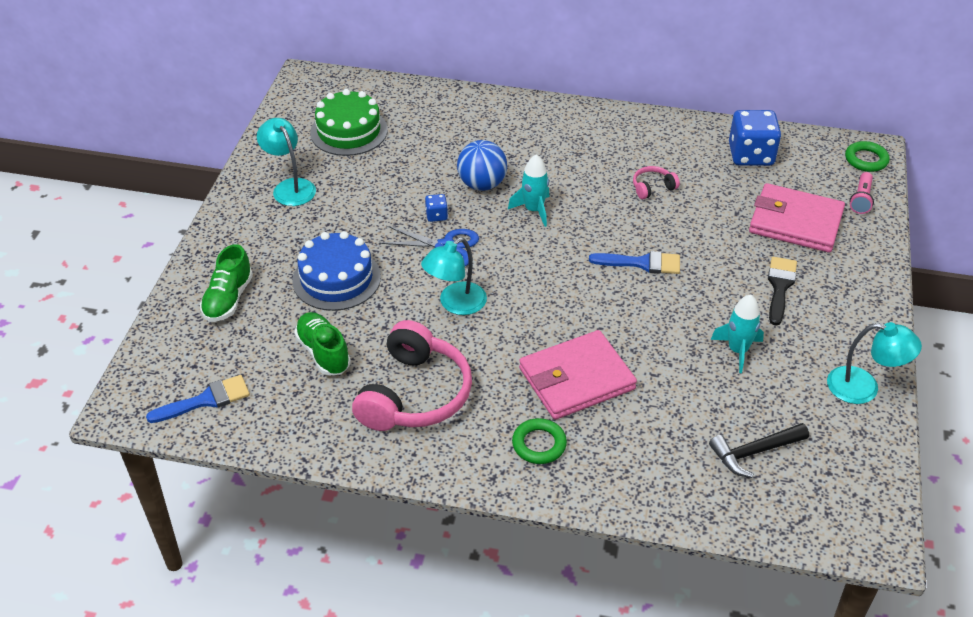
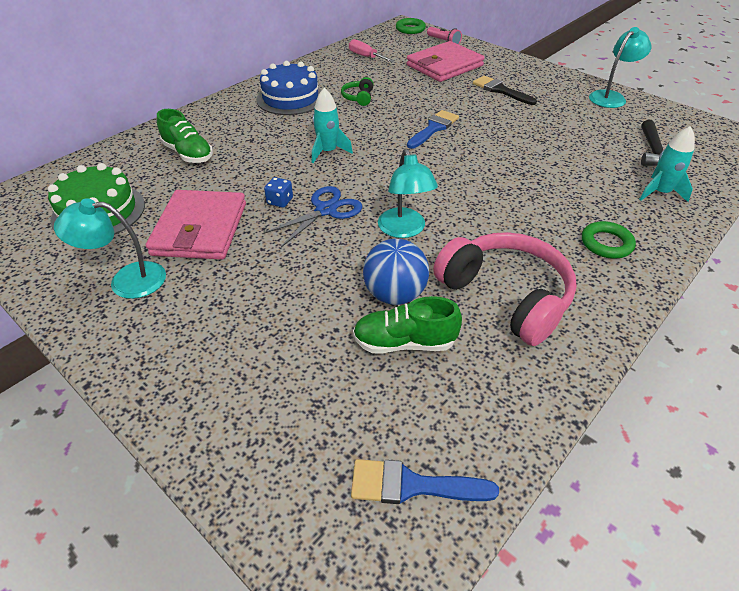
camera: 60 degrees left, 0 degrees up
blue brush [146,375,250,423] -> blue brush turned 90 degrees counterclockwise [351,459,499,504]
green shoe [200,244,253,322] -> green shoe moved to [157,109,213,163]
blue cake [292,231,381,311] -> blue cake moved to [256,61,322,115]
blue ball [457,140,507,191] -> blue ball moved to [363,239,429,305]
pink wallet [519,330,637,420] -> pink wallet moved to [146,190,246,260]
pink headphones [633,166,680,199] -> green headphones [341,77,374,106]
turquoise rocket [711,294,764,373] -> turquoise rocket moved to [639,126,695,202]
blue dice [729,110,781,166] -> pink screwdriver [349,39,395,62]

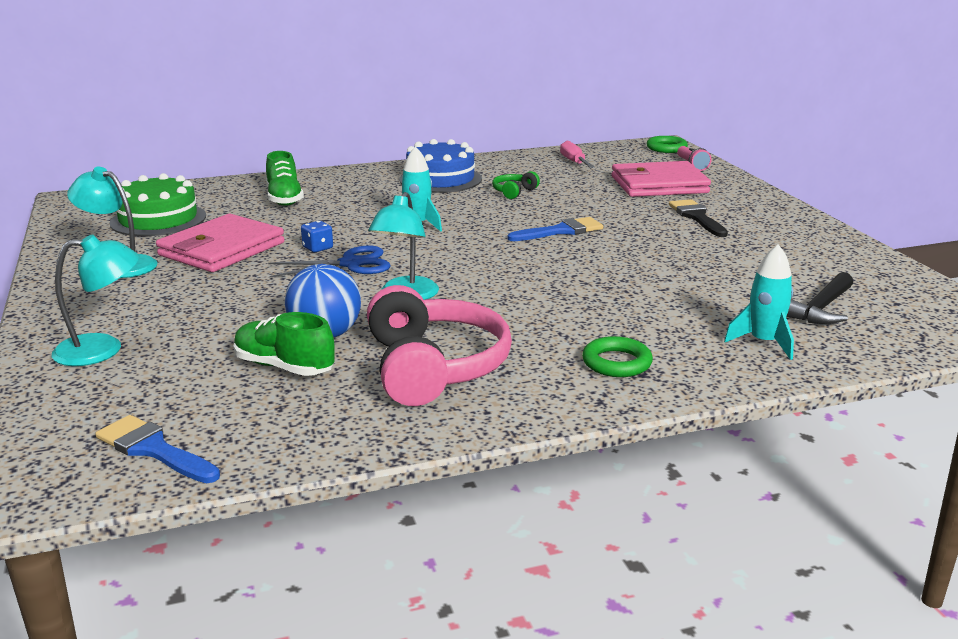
camera: 30 degrees right, 20 degrees down
turquoise lamp [589,27,651,108] -> turquoise lamp moved to [52,234,140,366]

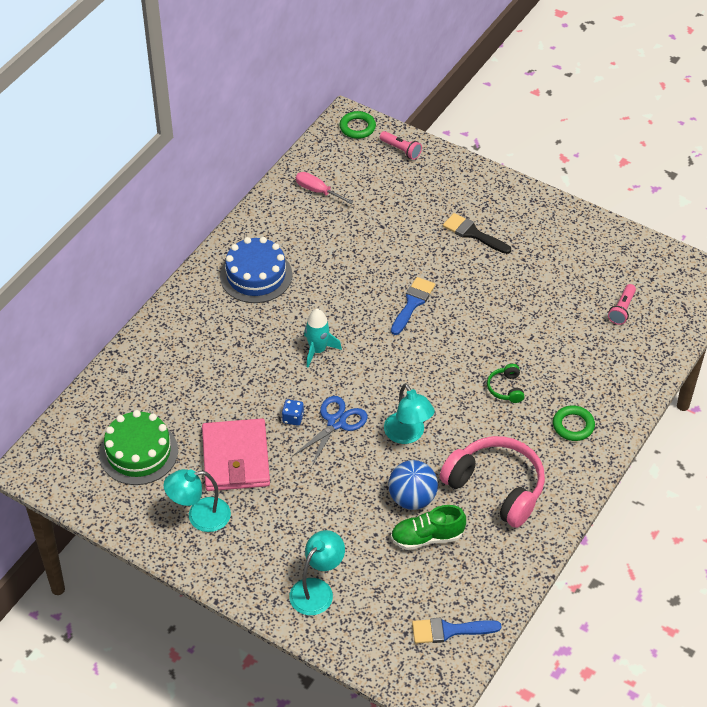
camera: 40 degrees left, 25 degrees up
green shoe [266,151,304,206] -> none
green headphones [492,171,540,199] -> green headphones moved to [487,364,525,403]
pink wallet [612,161,711,197] -> none
turquoise rocket [724,244,794,360] -> none
black hammer [786,272,853,324] -> pink flashlight [608,284,636,325]

